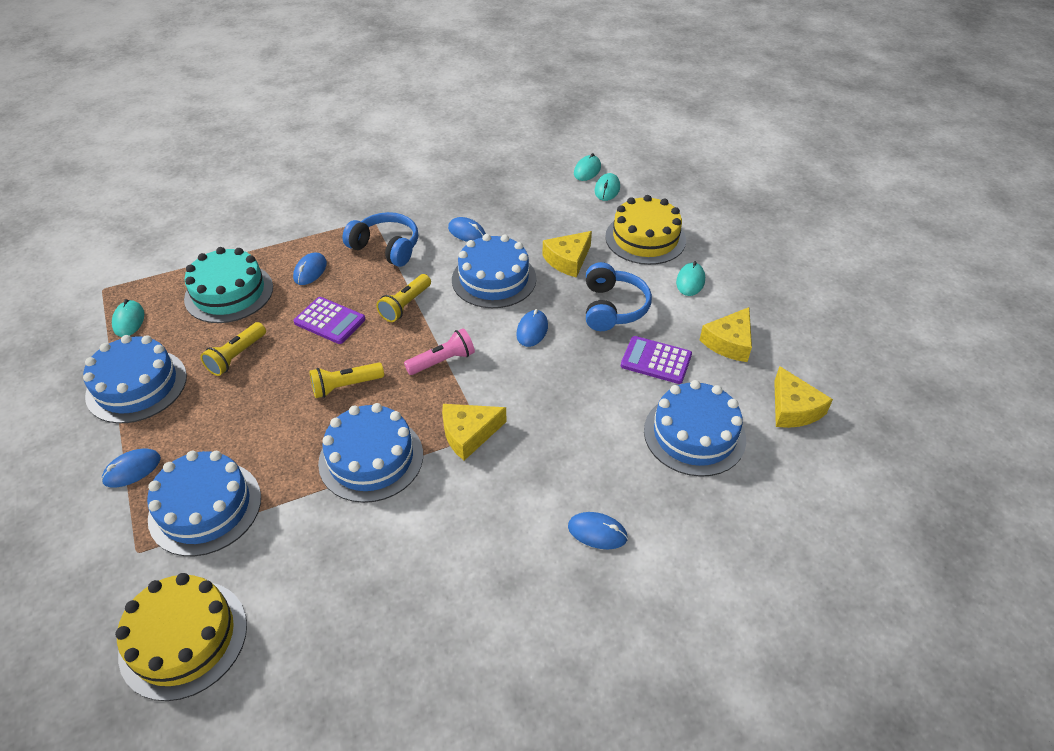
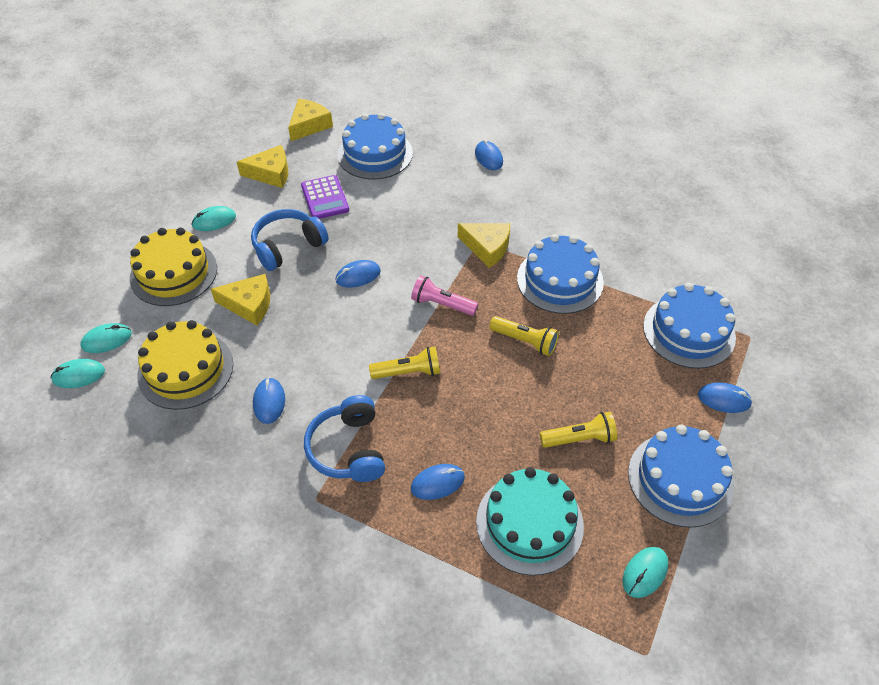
camera: 130 degrees left, 5 degrees up
yellow cake [115,573,247,701] -> yellow cake moved to [137,320,233,410]
purple calculator [294,297,365,344] -> none
blue cake [452,234,536,308] -> none

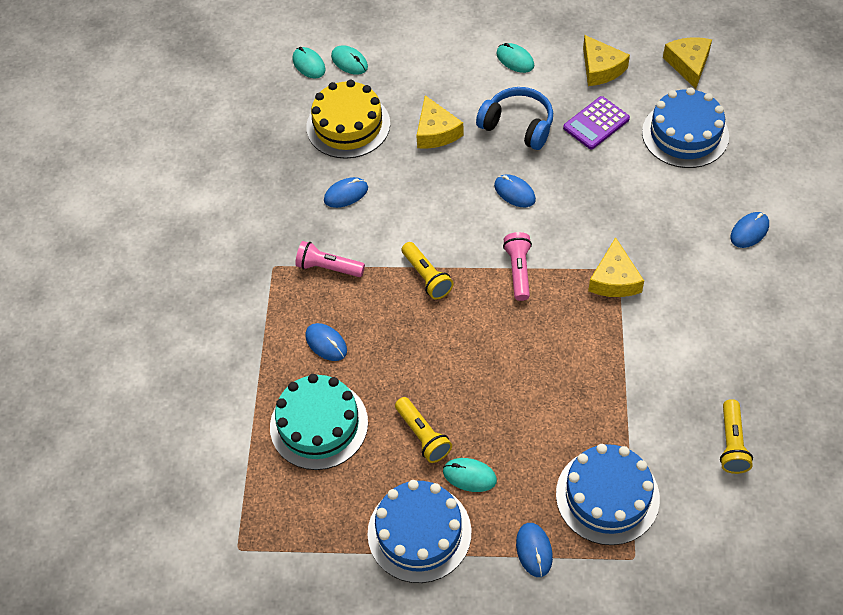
camera: 70 degrees right, 5 degrees up
yellow cake [130,228,217,306] -> none
yellow cheese [288,99,333,141] -> yellow cheese turned 105 degrees counterclockwise [663,37,712,89]
blue headphones [304,395,385,482] -> pink flashlight [295,241,365,277]
yellow flashlight [490,316,559,356] -> yellow flashlight moved to [720,399,753,474]
blue cake [517,234,604,314] -> none
turquoise mouse [623,547,668,598] -> turquoise mouse moved to [443,458,497,492]

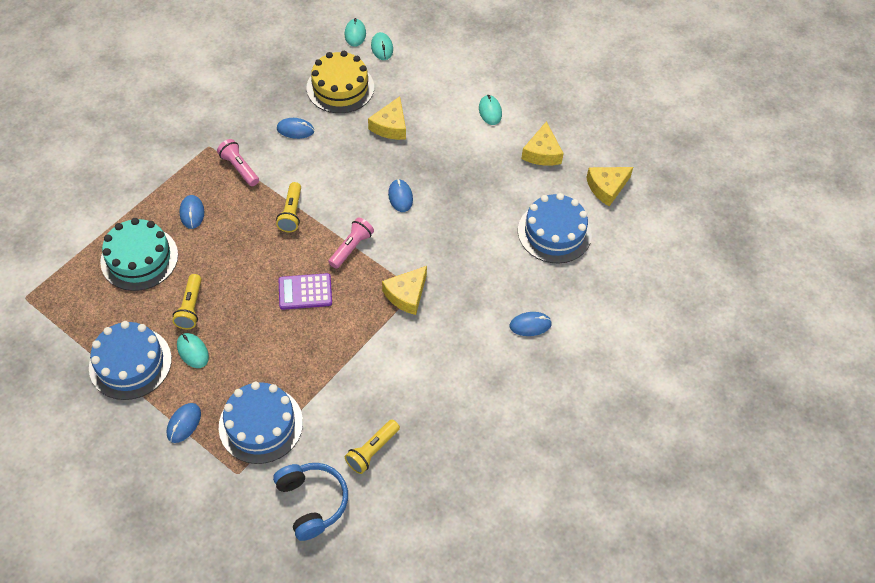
camera: 30 degrees right, 0 degrees up
blue headphones [476,87,553,150] -> blue headphones moved to [273,463,348,541]
purple calculator [563,96,630,149] -> purple calculator moved to [279,273,332,310]
yellow cheese [663,37,712,89] -> yellow cheese turned 150 degrees counterclockwise [586,167,633,206]

